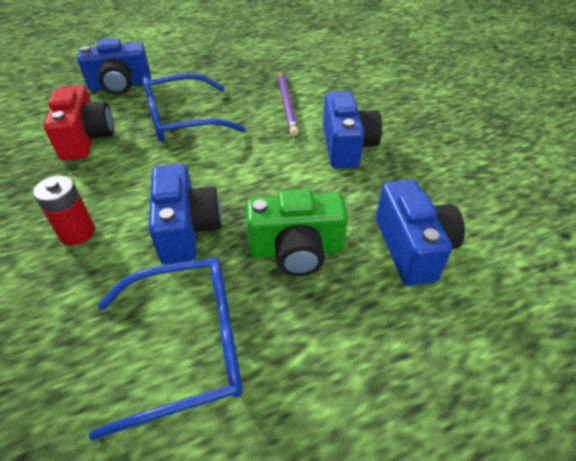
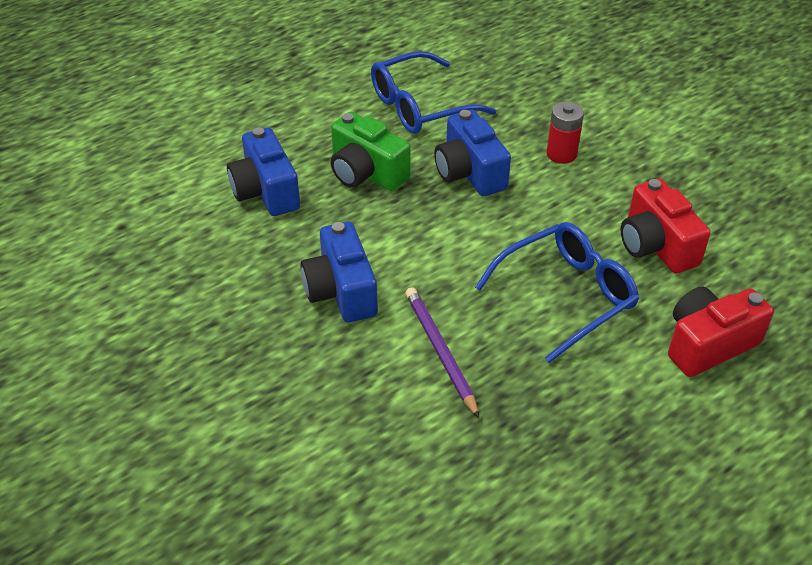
camera: 165 degrees right, 0 degrees up
blue camera [77,38,151,95] -> red camera [668,286,774,377]
green camera [246,189,348,276] -> green camera turned 120 degrees counterclockwise [331,112,410,191]

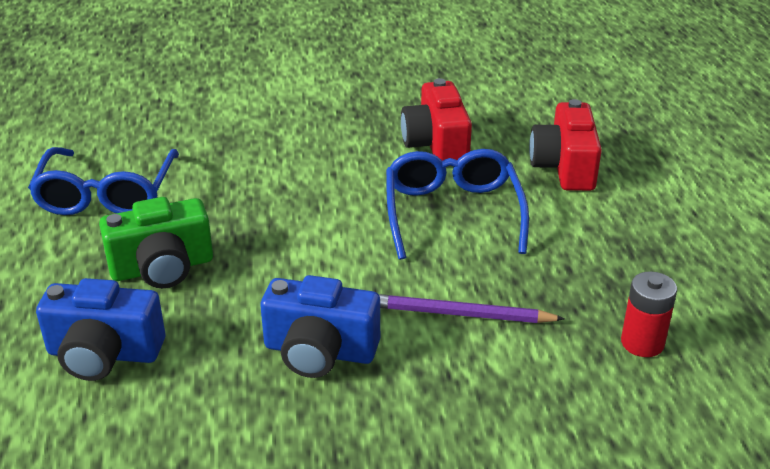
camera: 60 degrees left, 10 degrees down
blue camera [434,110,511,196] -> none
red battery [547,101,584,164] -> red battery moved to [621,271,677,357]
red camera [621,178,711,273] -> red camera turned 75 degrees clockwise [401,78,472,161]

